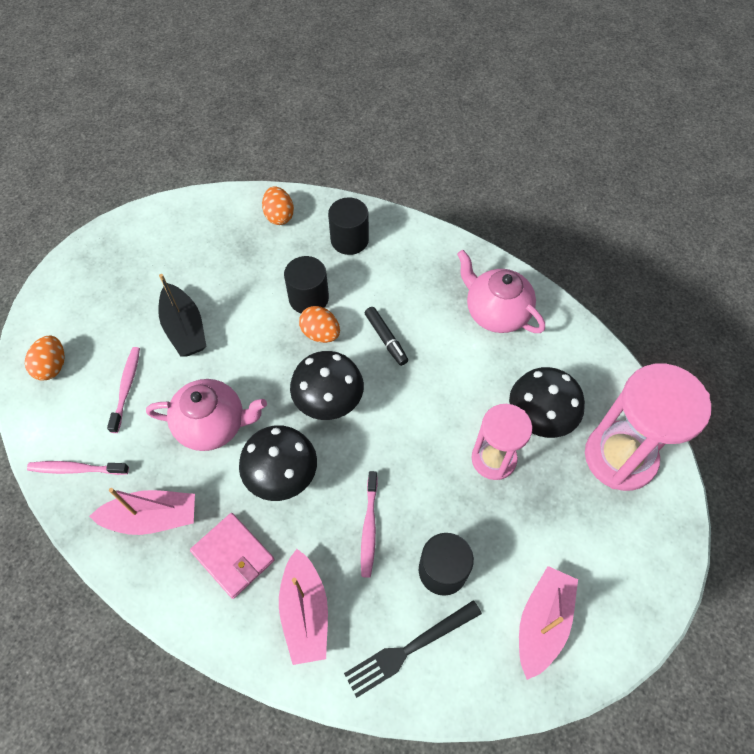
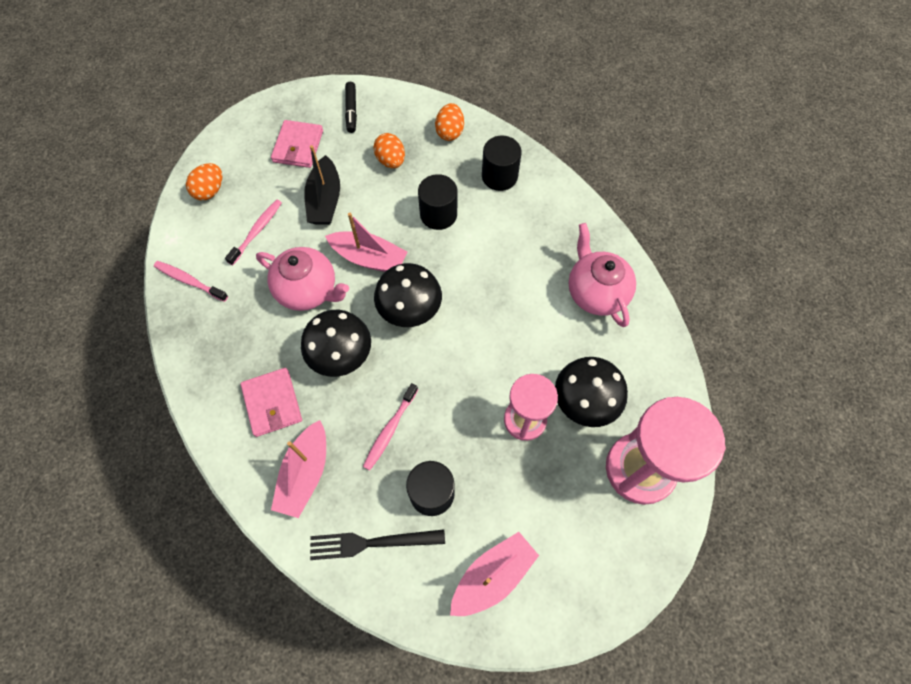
camera: 25 degrees right, 5 degrees up
pink boat [89,488,195,535] -> pink boat moved to [325,213,408,272]
orange egg [299,306,340,343] -> orange egg moved to [373,133,405,168]
black marker [365,307,408,366] -> black marker moved to [345,82,357,133]
none -> pink wallet [271,120,323,168]

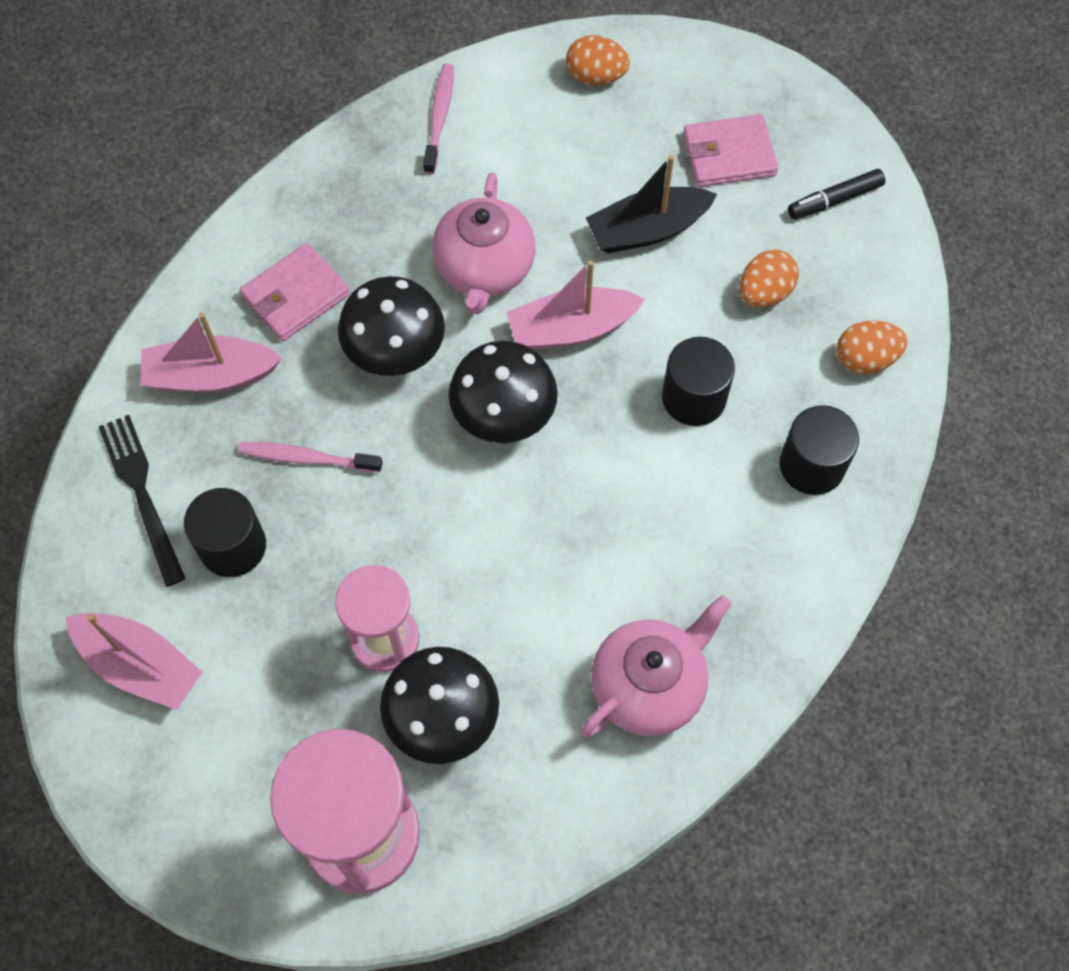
camera: 70 degrees right, 0 degrees up
pink toothbrush [225,200,282,265] -> none
pink boat [325,213,408,272] -> pink boat turned 75 degrees clockwise [506,260,645,349]

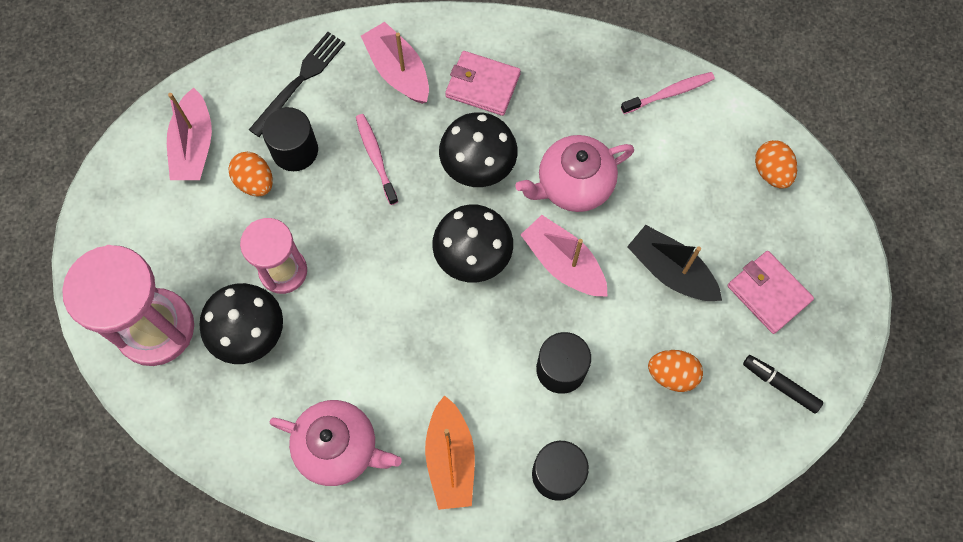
camera: 60 degrees right, 5 degrees up
orange egg [836,321,907,374] -> orange egg moved to [228,152,273,196]
none -> orange boat [425,395,475,510]

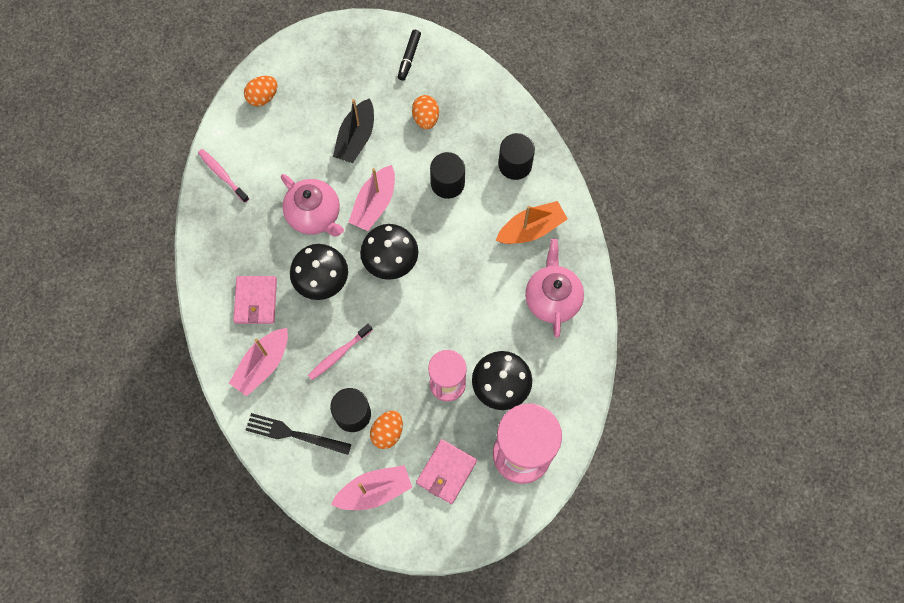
camera: 110 degrees left, 0 degrees up
pink wallet [727,251,814,334] -> pink wallet moved to [416,439,477,504]

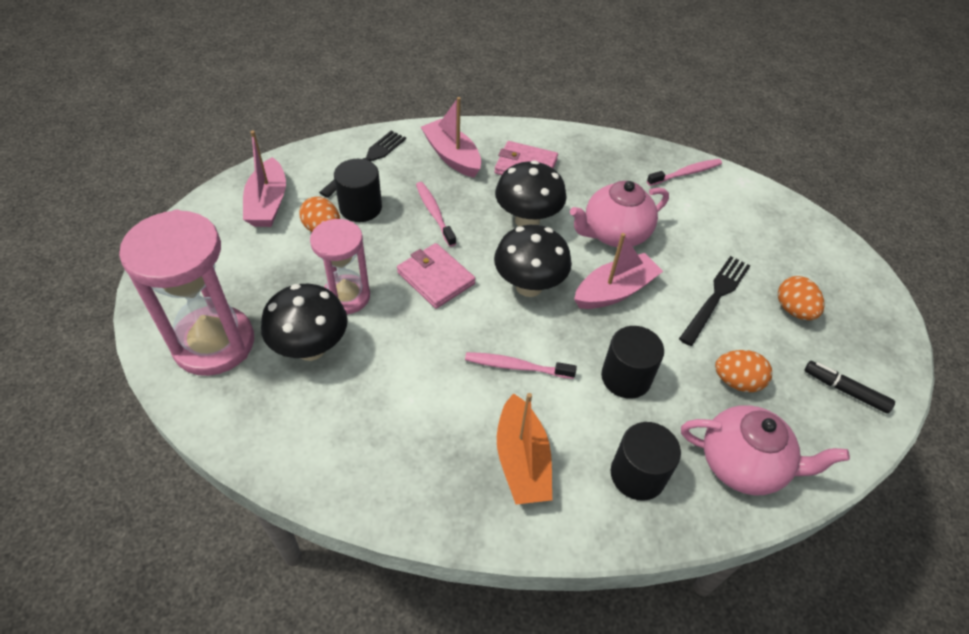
camera: 105 degrees right, 20 degrees down
orange egg [244,76,277,107] -> orange egg moved to [778,276,825,320]
black boat [333,98,374,163] -> black fork [679,256,750,346]
pink boat [348,165,395,231] -> pink boat turned 105 degrees clockwise [574,233,663,309]
pink wallet [416,439,477,504] -> pink wallet moved to [397,243,475,309]
pink teapot [525,239,584,338] -> pink teapot moved to [681,405,850,495]
none -> pink toothbrush [465,352,577,379]

